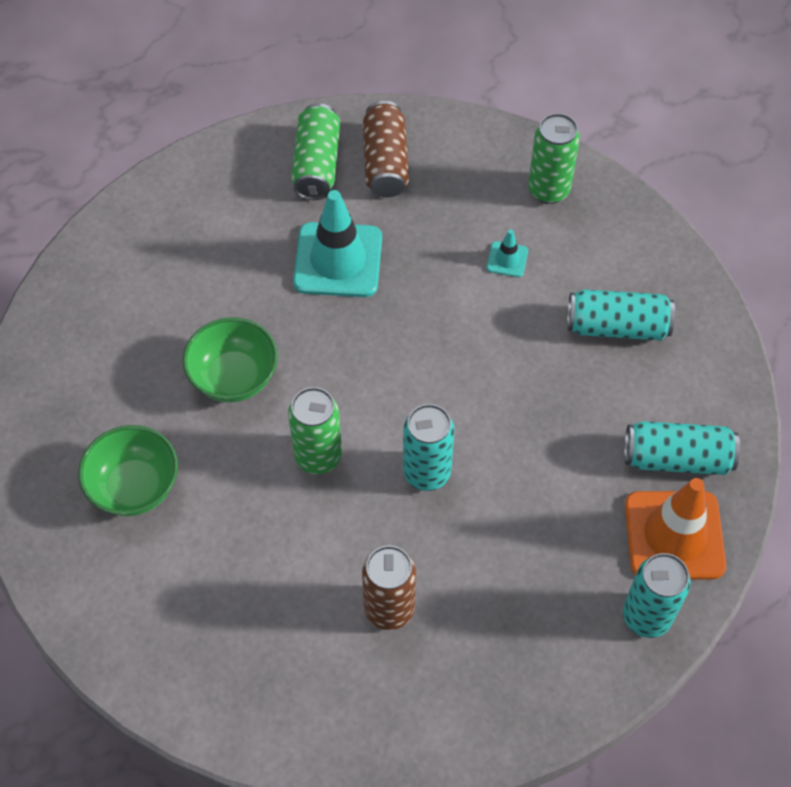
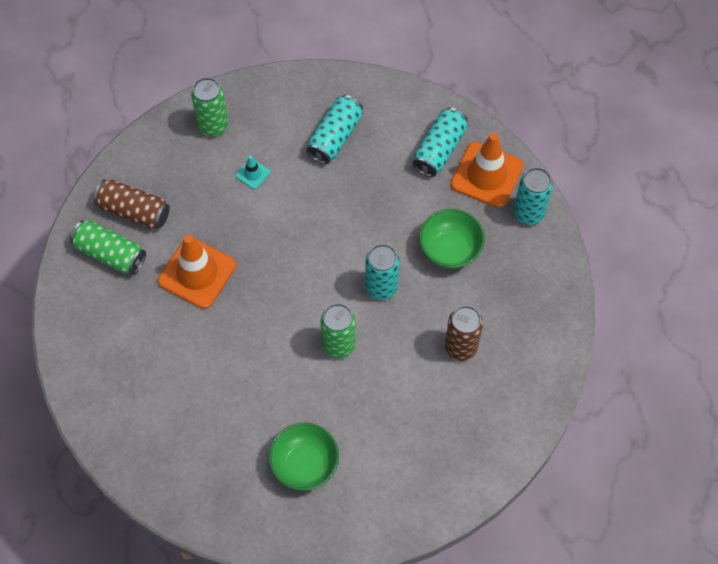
camera: 65 degrees left, 5 degrees up
green bowl [182,317,278,402] -> green bowl moved to [419,209,485,269]
turquoise traffic cone [293,190,382,297] -> orange traffic cone [158,235,236,309]

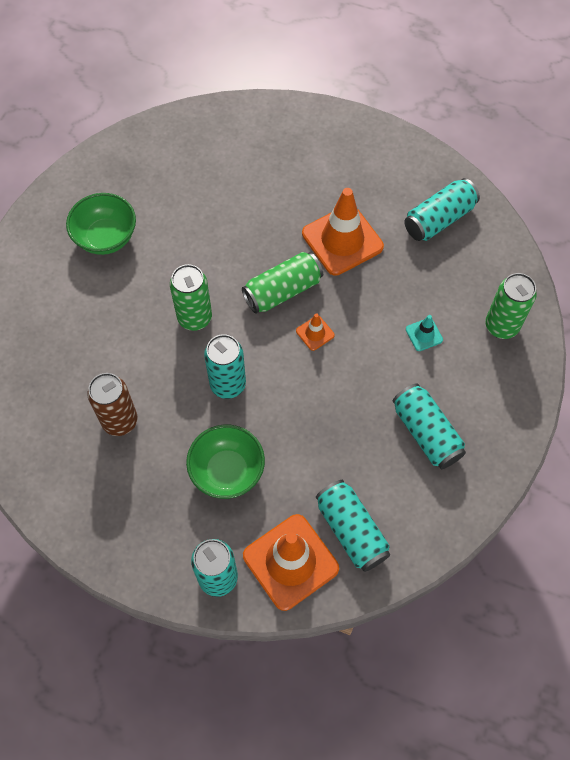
camera: 120 degrees right, 0 degrees up
green can [70,220,146,275] -> green can moved to [242,252,323,314]
brown can [93,179,170,229] -> turquoise can [404,178,480,241]
none -> orange traffic cone [296,313,335,351]

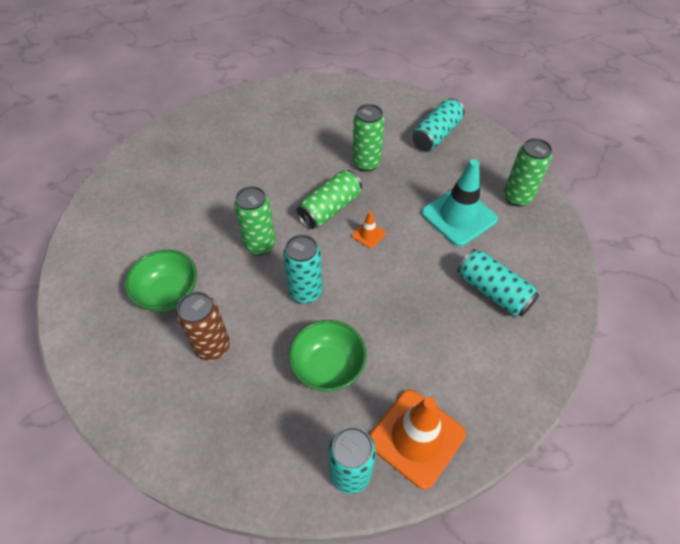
camera: 15 degrees left, 10 degrees down
green bowl [66,193,136,255] -> green bowl moved to [125,250,197,312]
orange traffic cone [302,188,384,276] -> green can [353,104,385,171]
turquoise can [316,480,390,572] -> none
turquoise traffic cone [406,315,443,351] -> turquoise traffic cone [421,159,498,247], size x2.24

